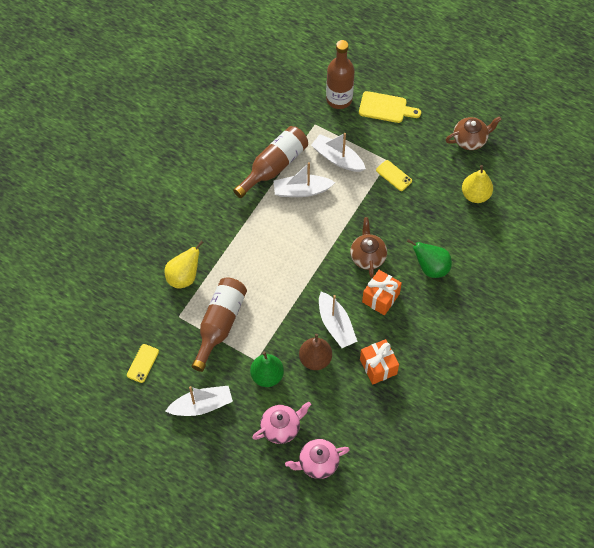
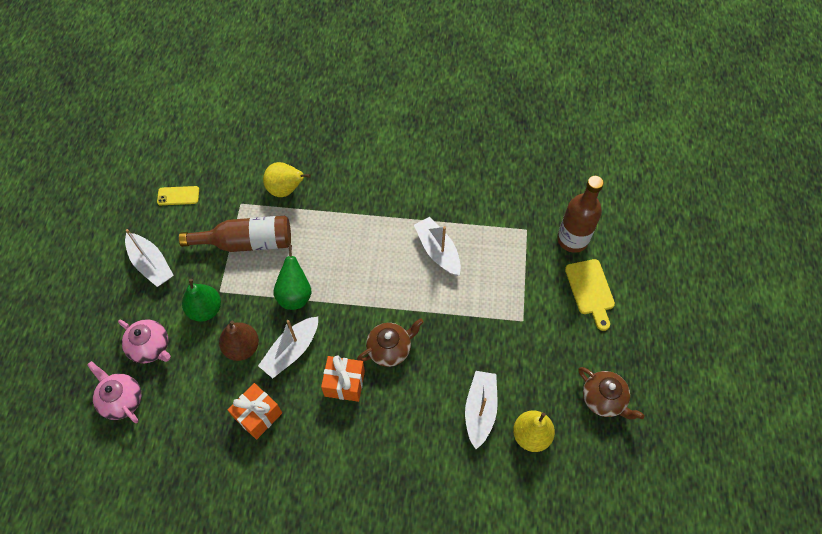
camera: 65 degrees right, 0 degrees up
brown bottle [233,126,308,198] -> none
white boat [311,133,366,172] -> white boat moved to [465,371,498,449]
yellow phone [376,160,412,191] -> none
green pear [407,239,452,278] -> green pear moved to [273,245,311,310]

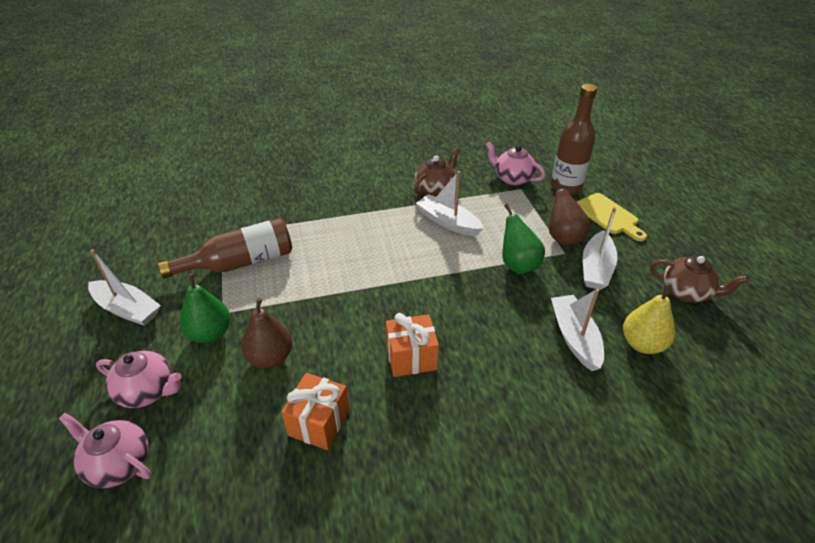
camera: 20 degrees left, 20 degrees down
yellow phone [157,186,199,205] -> none
white boat [258,317,318,378] -> white boat moved to [583,207,617,290]
yellow pear [263,162,311,197] -> none
green pear [273,245,311,310] -> green pear moved to [502,204,545,274]
brown teapot [357,318,423,367] -> brown teapot moved to [414,148,459,196]
none -> pink teapot [486,142,545,185]
none -> brown pear [549,179,590,246]

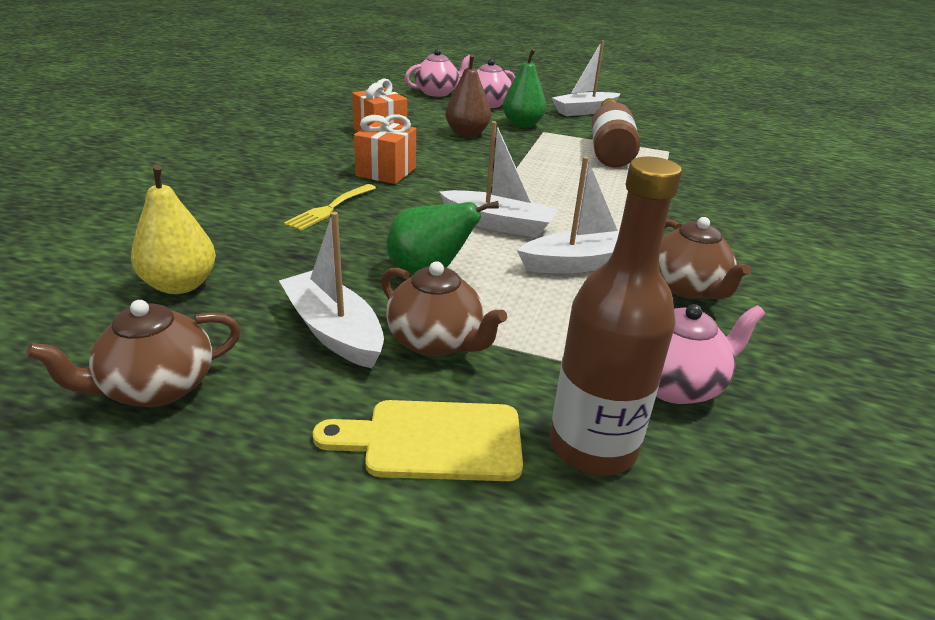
camera: 120 degrees right, 10 degrees down
brown pear [549,179,590,246] -> brown teapot [381,261,507,357]
white boat [551,289,604,371] -> white boat moved to [439,121,558,238]
none -> yellow fork [284,184,376,231]

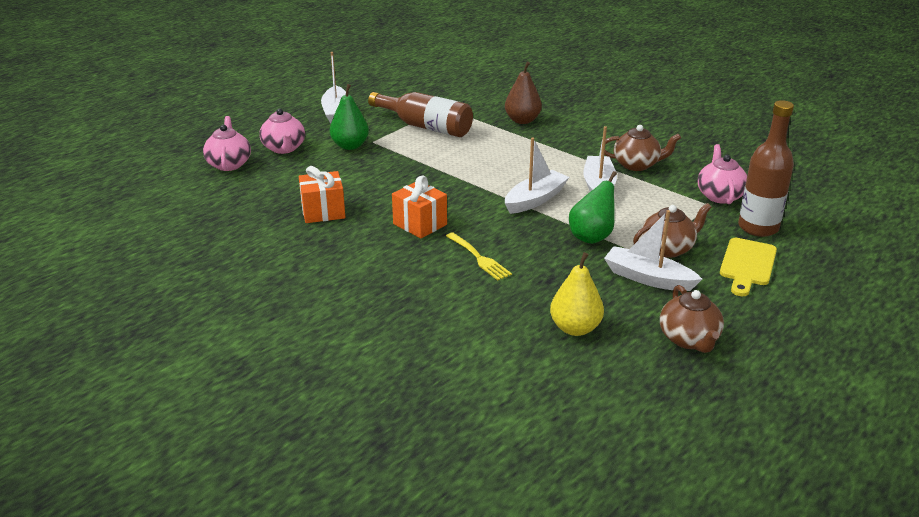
camera: 65 degrees left, 0 degrees up
white boat [279,212,384,368] -> white boat turned 45 degrees clockwise [604,210,702,291]
brown pear [445,54,491,137] -> brown pear moved to [505,62,542,124]

